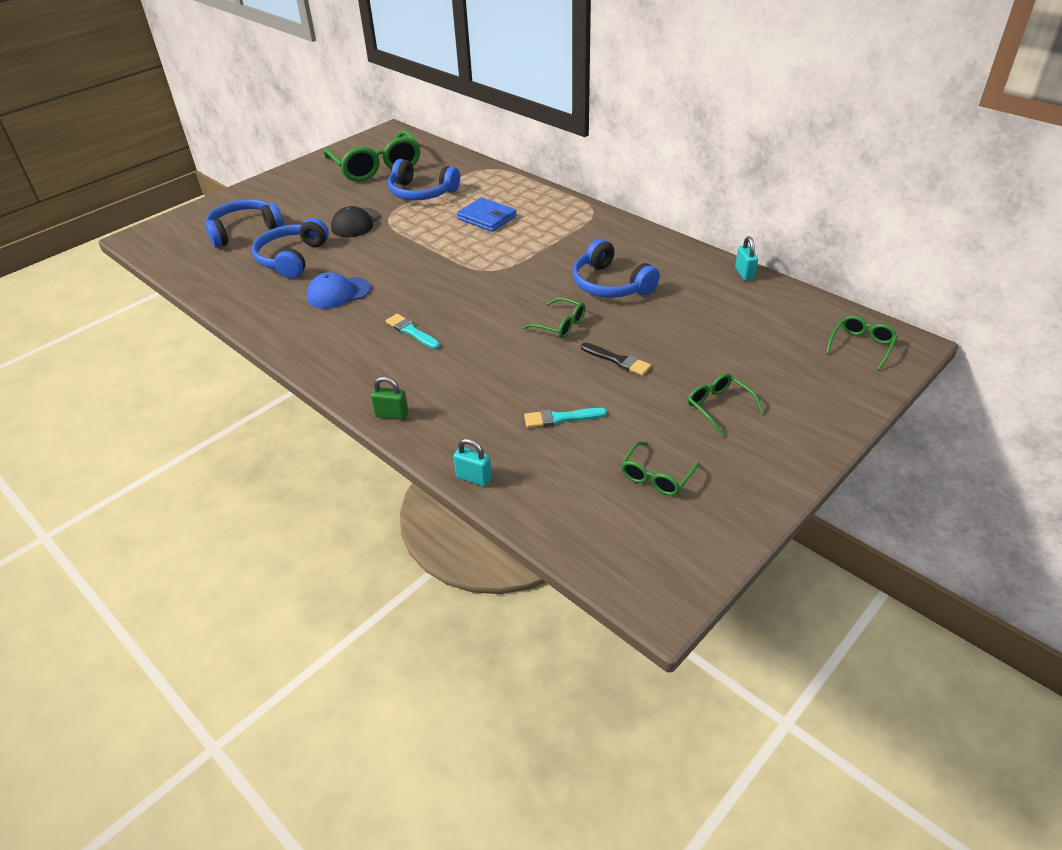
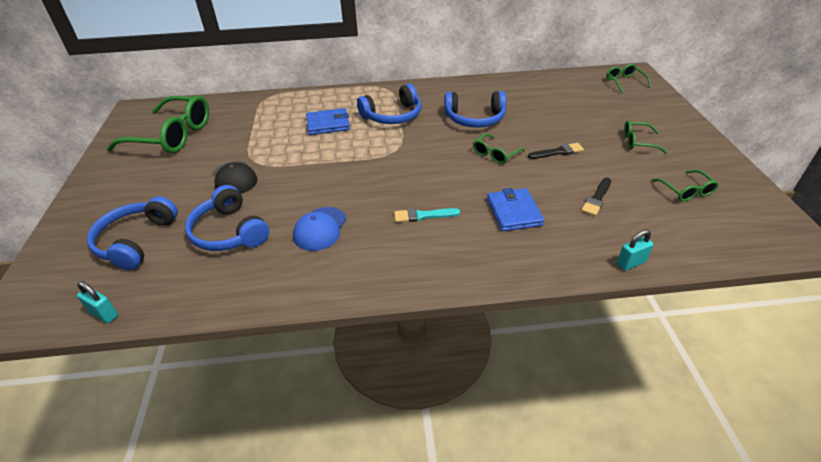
camera: 50 degrees left, 0 degrees up
green padlock [371,376,408,420] -> none
blue headphones [388,159,460,200] -> blue headphones moved to [357,84,421,124]
green glasses [522,297,586,338] -> green glasses turned 150 degrees clockwise [473,134,525,164]
turquoise brush [524,408,607,428] -> black brush [581,177,611,216]
turquoise padlock [735,236,758,281] -> turquoise padlock moved to [77,281,118,324]
none -> blue wallet [487,188,545,231]

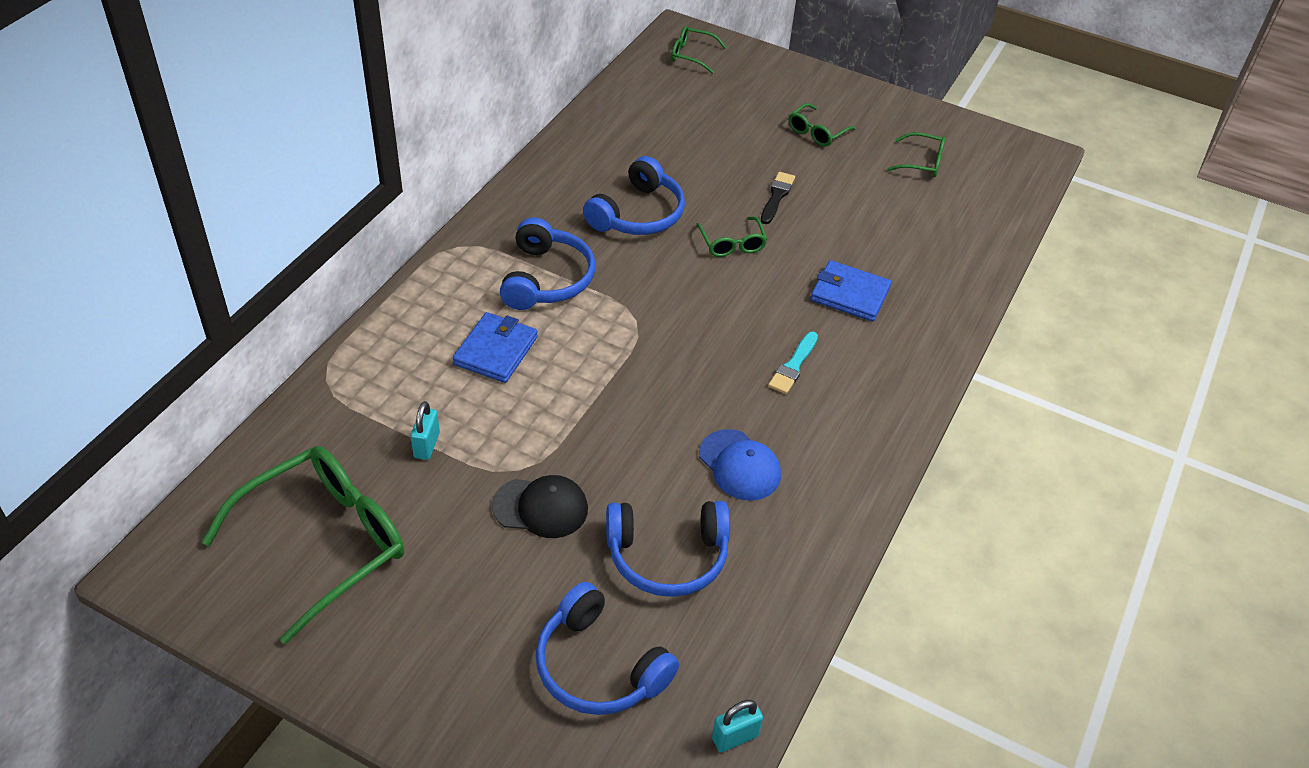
camera: 60 degrees left, 5 degrees up
black brush [581,177,611,216] -> none
turquoise padlock [617,230,654,271] -> turquoise padlock moved to [411,401,440,460]

